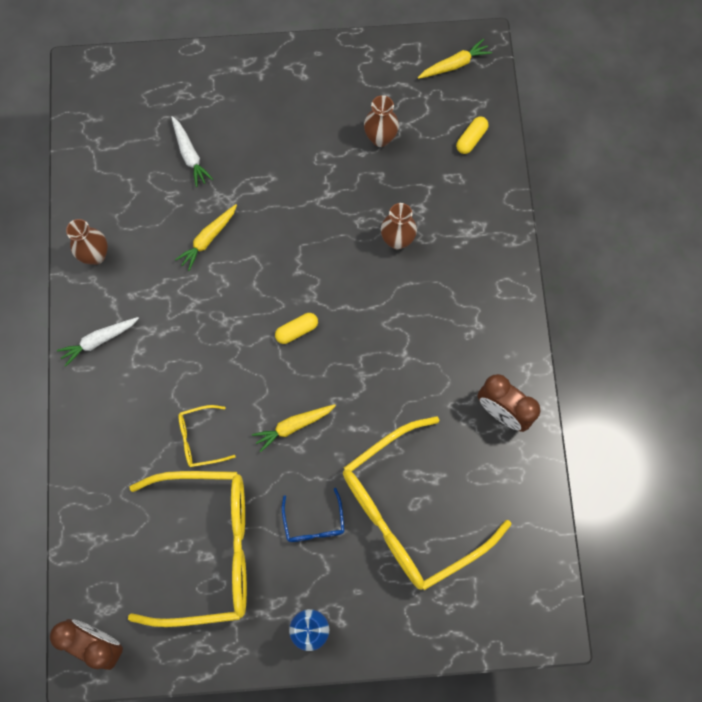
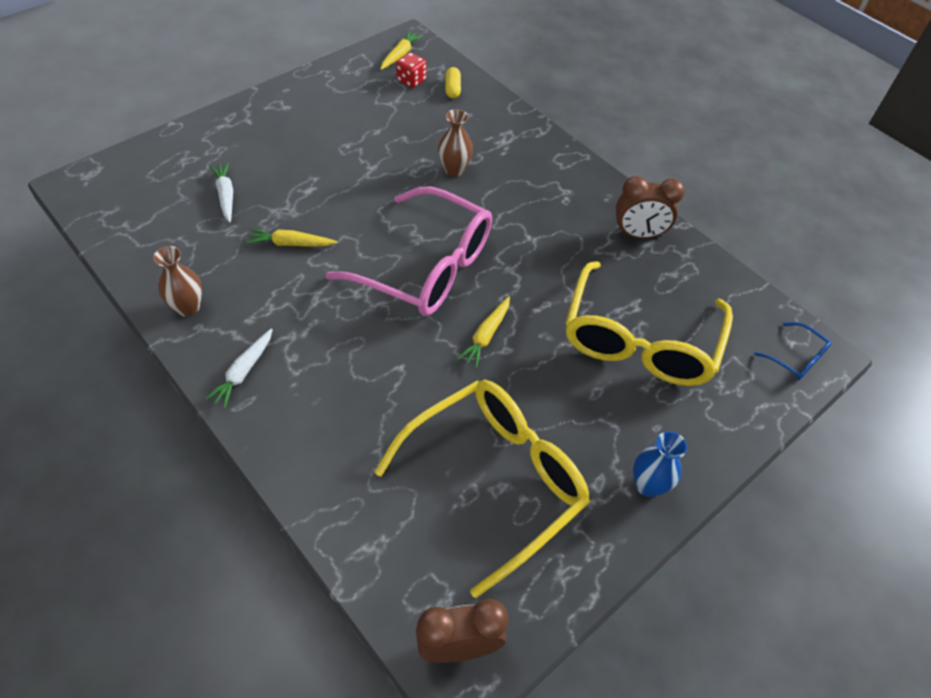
camera: 40 degrees left, 20 degrees down
white carrot [171,116,213,187] -> white carrot turned 135 degrees counterclockwise [210,162,233,223]
yellow carrot [175,204,237,271] -> yellow carrot turned 90 degrees clockwise [247,229,337,247]
yellow glasses [178,405,236,467] -> none
yellow capsule [275,313,318,344] -> pink glasses [325,187,492,316]
blue glasses [282,488,345,542] -> blue glasses moved to [754,322,832,380]
brown vase [364,95,399,147] -> none
none -> red dice [396,52,427,88]

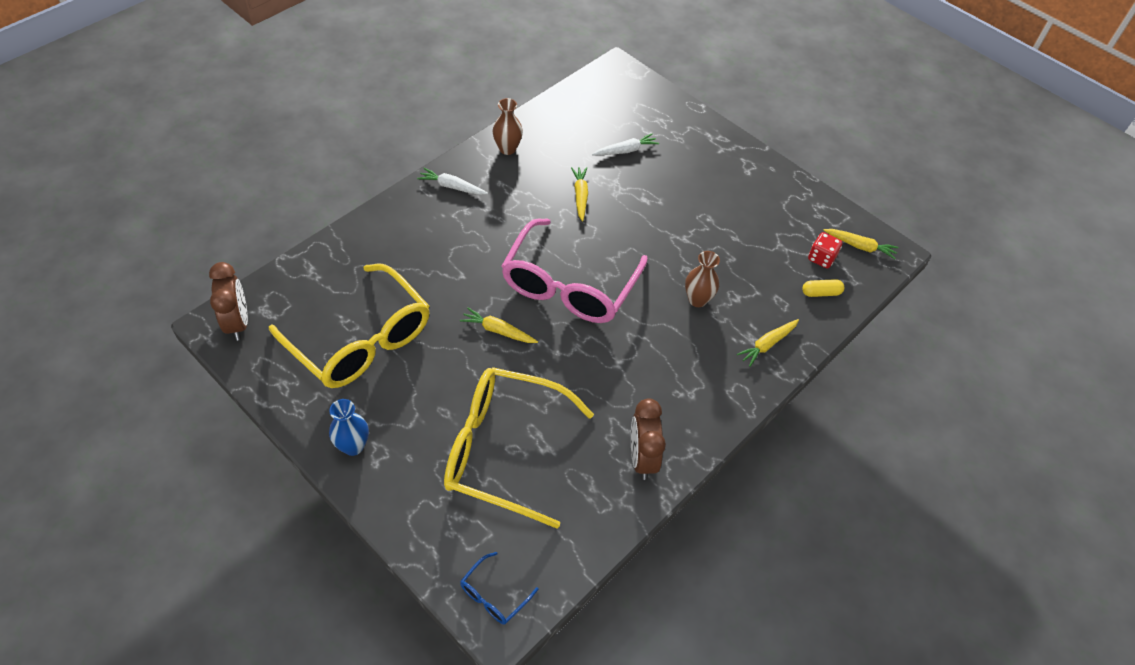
camera: 85 degrees right, 0 degrees up
none -> yellow carrot [737,319,799,367]

